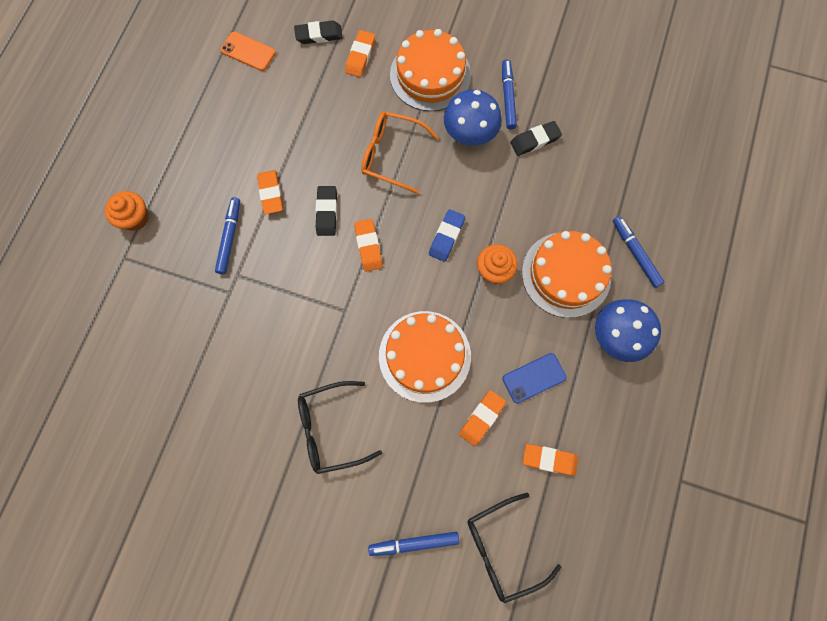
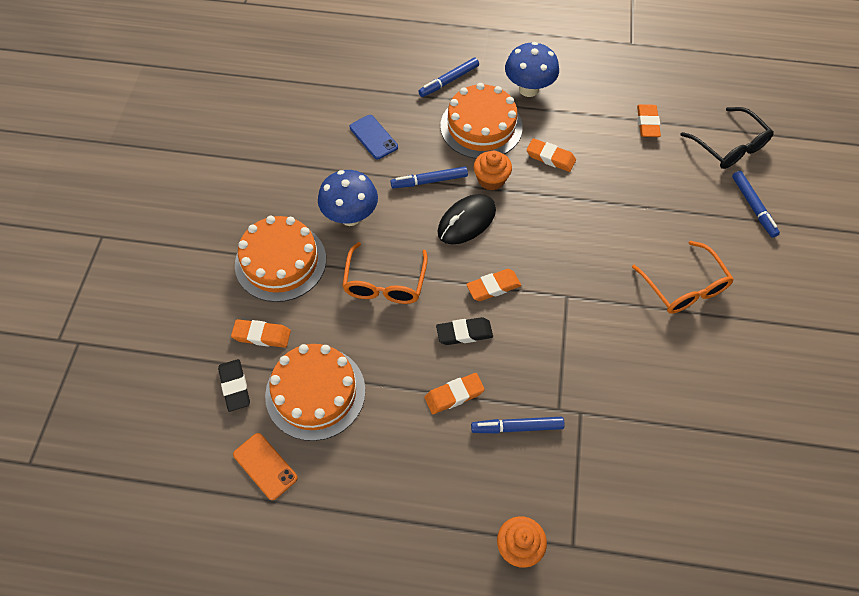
camera: 100 degrees left, 15 degrees down
orange phone [220,32,276,71] -> orange phone turned 60 degrees counterclockwise [233,433,298,500]
black glasses [298,381,382,474] -> orange glasses [632,241,734,314]
orange cake [379,311,471,403] -> orange cake moved to [265,344,366,441]
blue eraser [429,209,465,262] -> black mouse [437,194,496,244]
orange eraser [459,390,506,446] -> orange eraser moved to [527,138,576,172]
blue marker [502,59,517,129] -> blue marker moved to [390,166,468,188]
blue phone [502,353,566,403] -> blue phone moved to [350,115,398,159]
black eraser [510,121,562,156] -> none

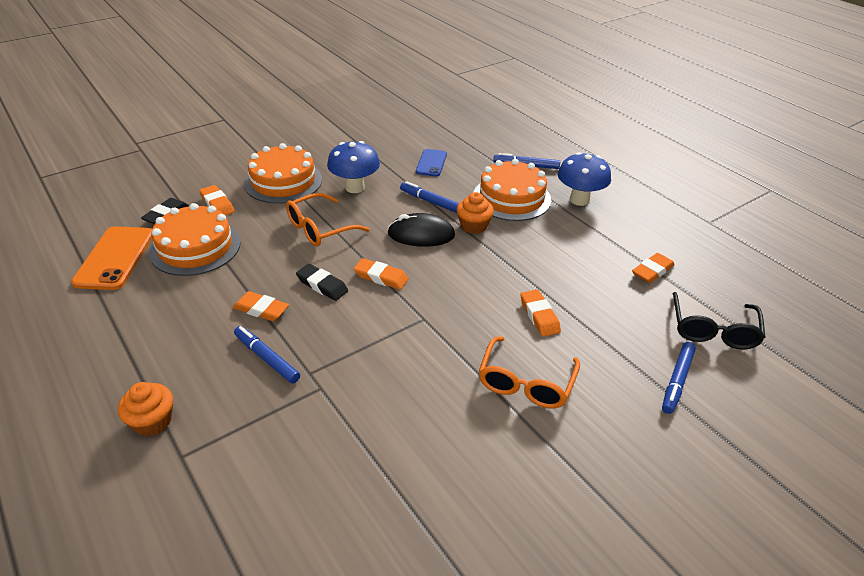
camera: 45 degrees right, 20 degrees down
orange phone [233,433,298,500] -> orange phone [71,226,152,290], size x1.65
orange eraser [527,138,576,172] -> orange eraser moved to [520,290,561,337]

